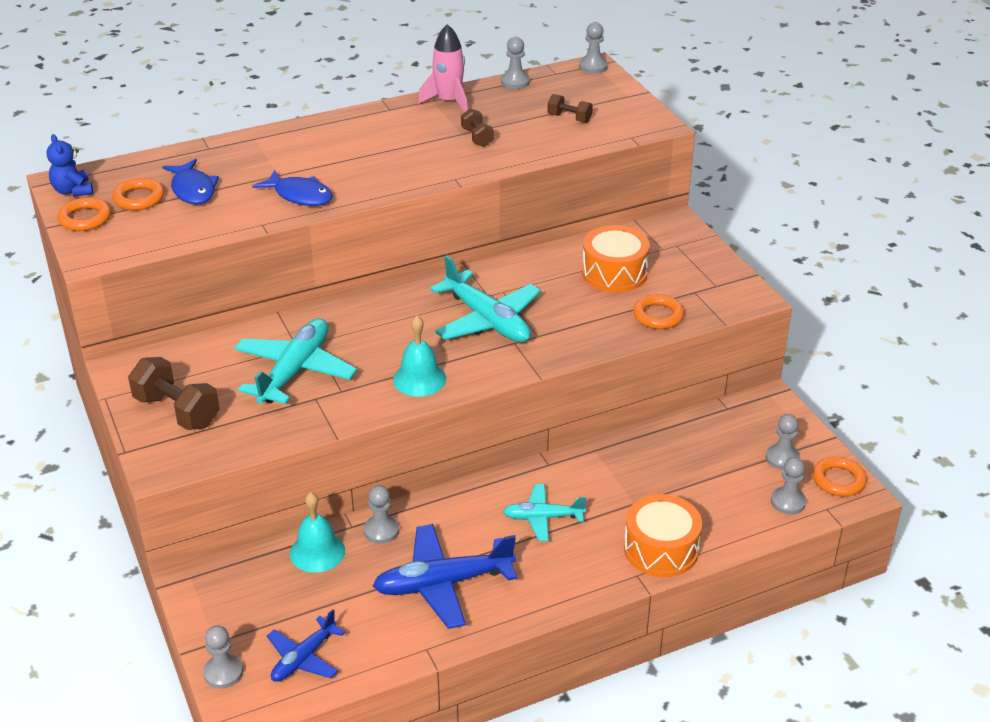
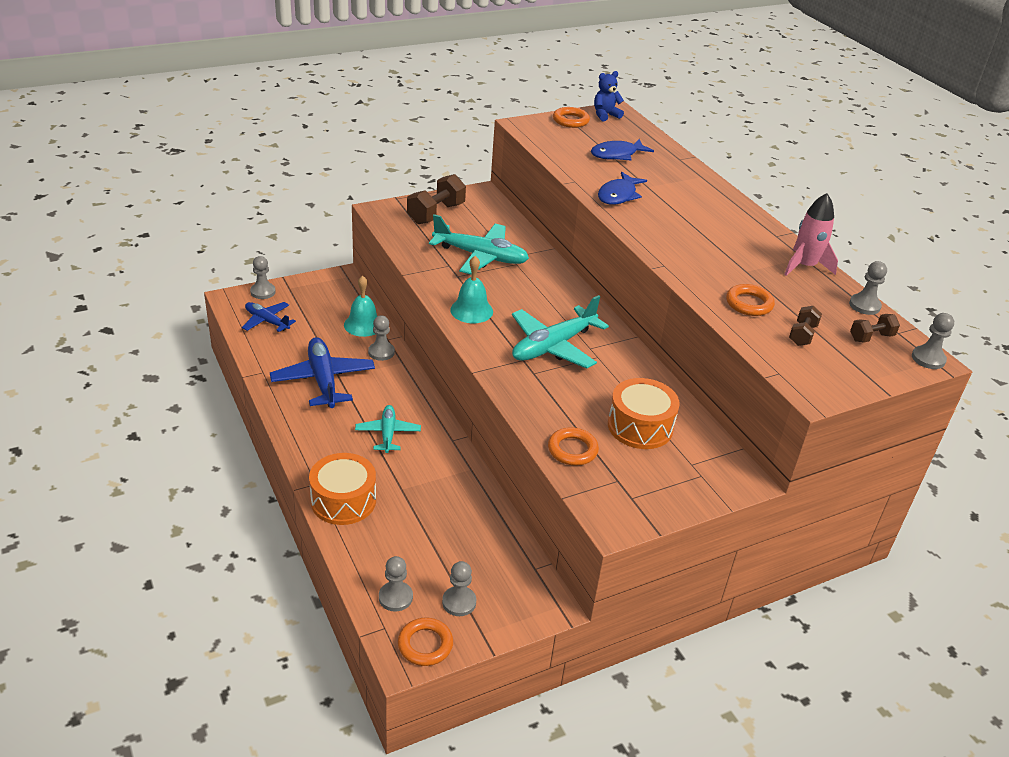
camera: 85 degrees right, 0 degrees up
orange ring [112,178,164,210] -> orange ring moved to [726,284,775,316]
brown dumbbell [461,108,494,147] -> brown dumbbell moved to [850,314,900,343]

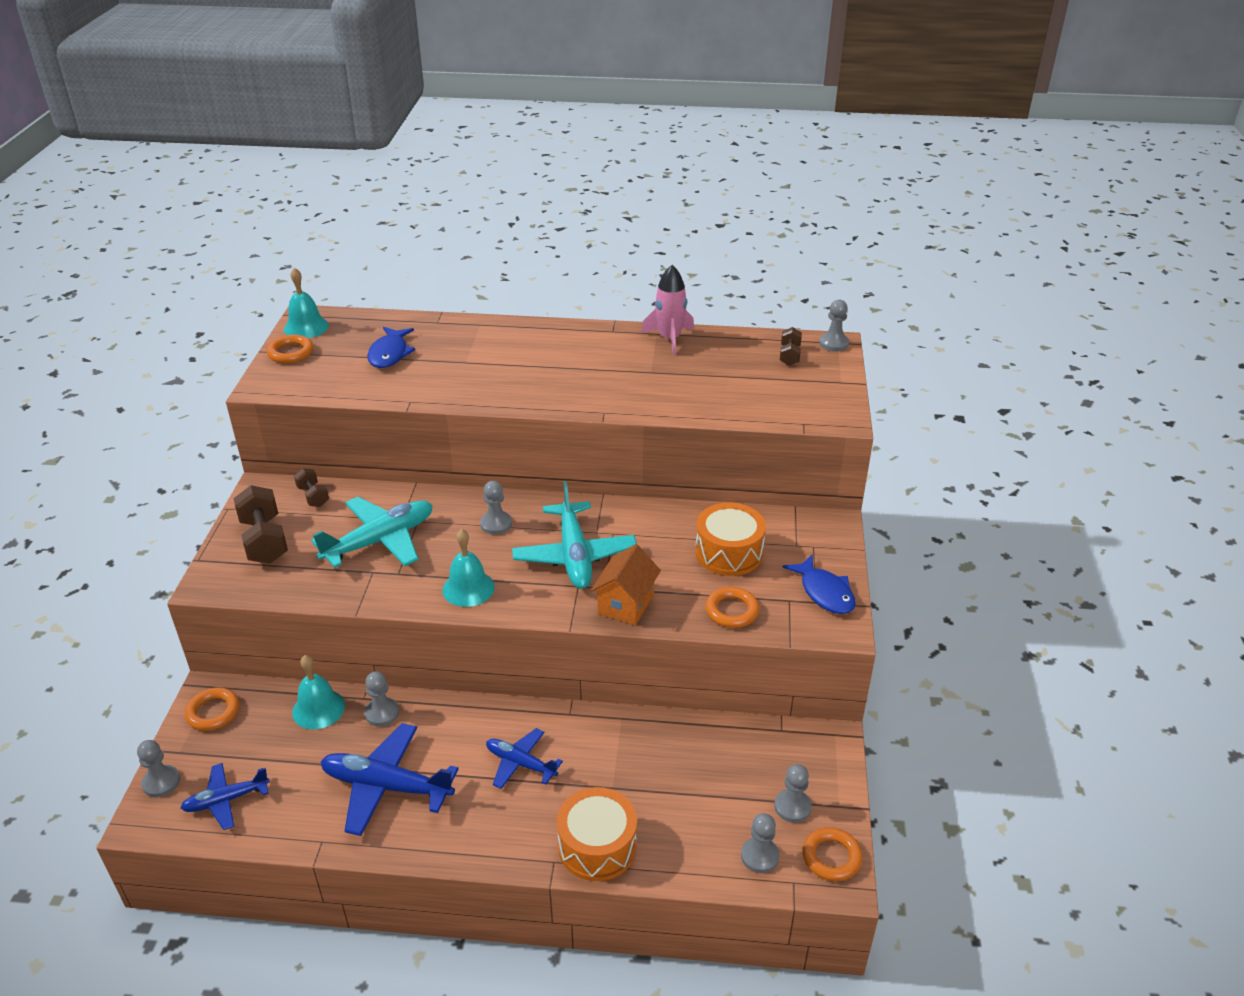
camera: 55 degrees left, 0 degrees up
turquoise plane [355,405,421,453] -> blue plane [486,728,563,789]
blue teddy bear [594,71,624,121] -> turquoise bell [284,268,329,338]
blue fish [598,172,647,205] -> blue fish moved to [782,555,856,614]
orange ring [726,284,775,316] -> orange ring moved to [185,687,239,731]
brown dumbbell [789,306,822,346] -> brown dumbbell moved to [294,468,329,507]
grey pawn [849,261,887,315] -> grey pawn moved to [480,481,512,535]
none -> orange house [591,544,661,625]

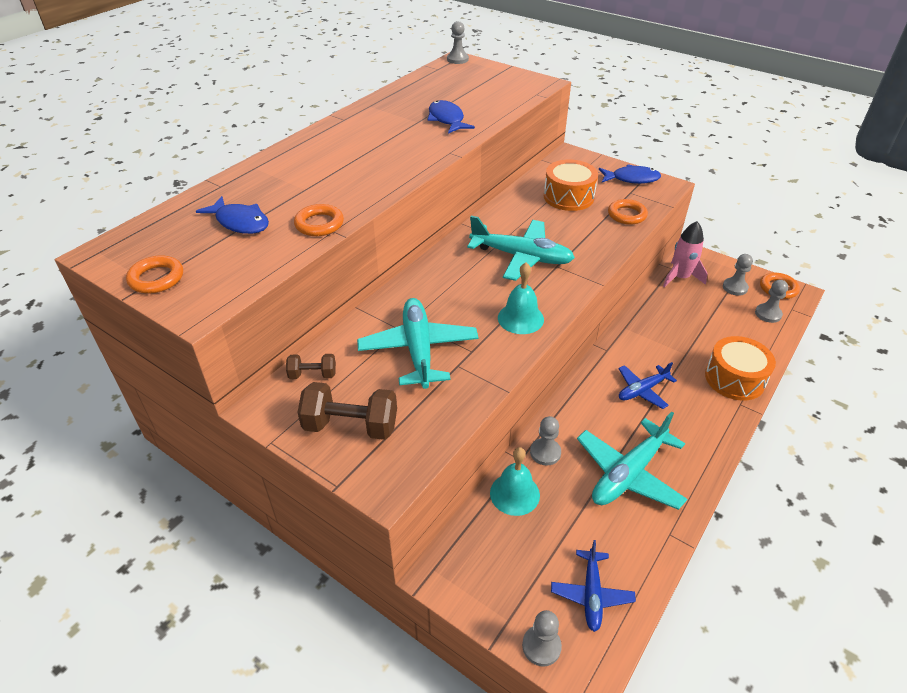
camera: 60 degrees left, 5 degrees up
orange ring [185,687,239,731] -> orange ring moved to [294,204,344,236]
turquoise bell [284,268,329,338] -> none
blue plane [320,723,458,836] -> turquoise plane [577,412,687,510]
grey pawn [480,481,512,535] -> none
orange house [591,544,661,625] -> none
pink rocket [641,265,694,355] -> pink rocket moved to [663,221,708,288]
brown dumbbell [780,327,802,366] -> none
none -> blue fish [427,100,475,134]

